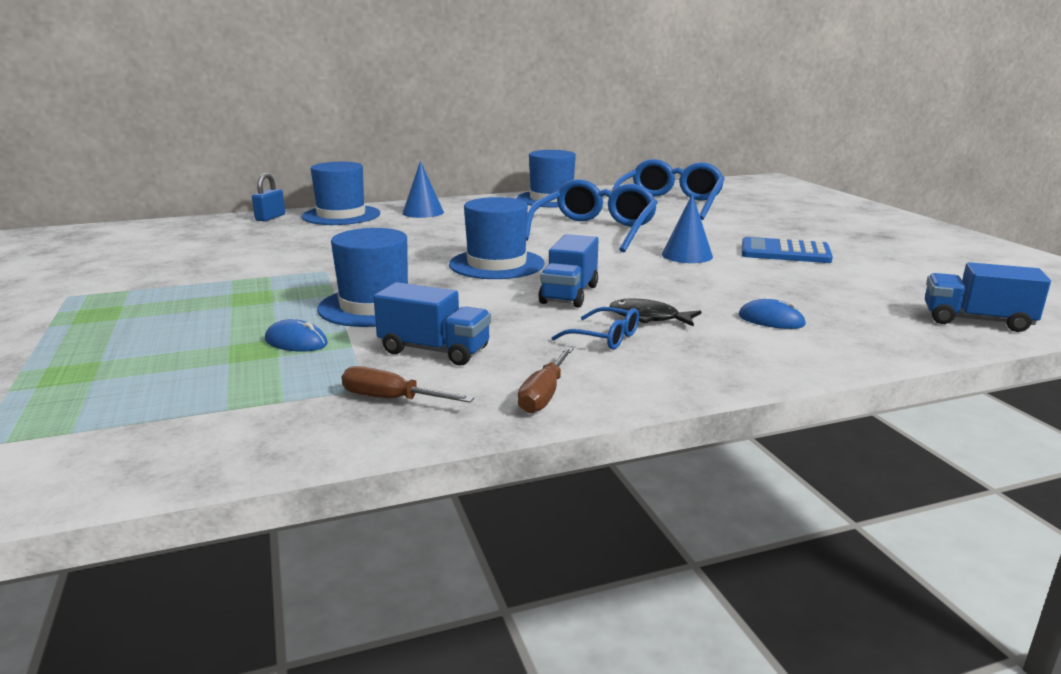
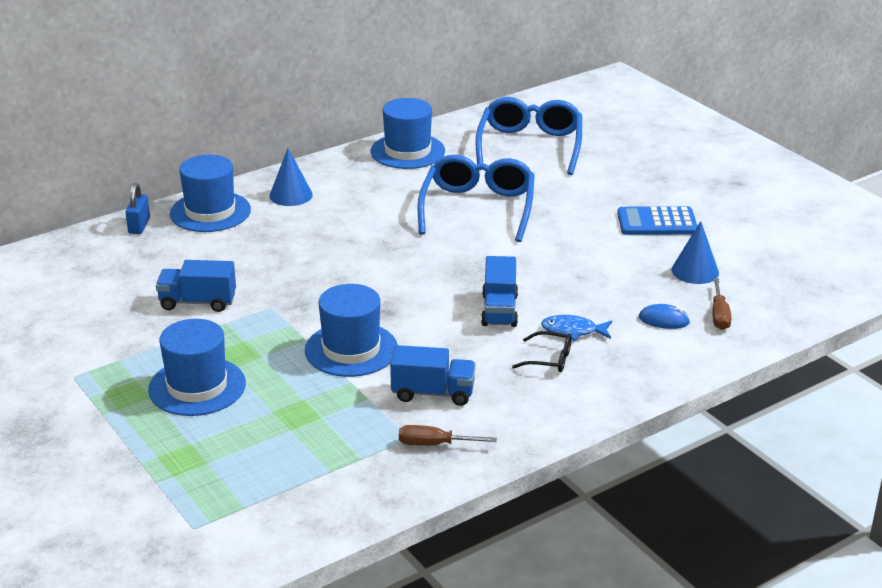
camera: 15 degrees left, 10 degrees up
blue mouse [265,319,328,351] -> none
blue hat [449,197,545,279] -> blue hat moved to [148,319,246,416]
brown screwdriver [518,347,574,413] -> brown screwdriver moved to [712,278,731,330]
blue glasses [552,307,639,349] -> black glasses [512,331,572,372]
black fish [610,299,701,327] -> blue fish [541,315,612,341]
blue cone [662,194,713,263] -> blue cone moved to [672,221,719,284]
blue truck [925,262,1051,332] -> blue truck moved to [156,260,236,312]

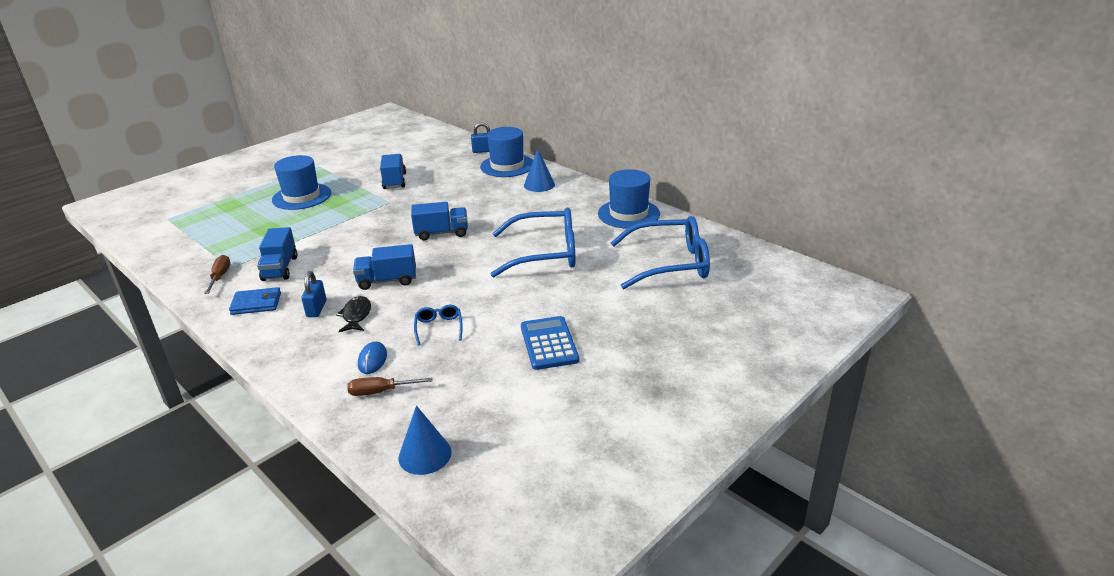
camera: 80 degrees right, 0 degrees up
blue hat [305,284,398,377] -> none
black glasses [512,331,572,372] -> blue padlock [301,271,327,317]
blue fish [541,315,612,341] -> black fish [336,296,371,332]
blue cone [672,221,719,284] -> blue cone moved to [398,405,452,475]
none -> blue wallet [229,287,281,315]
none -> blue truck [411,202,468,240]
none -> blue glasses [414,305,463,346]

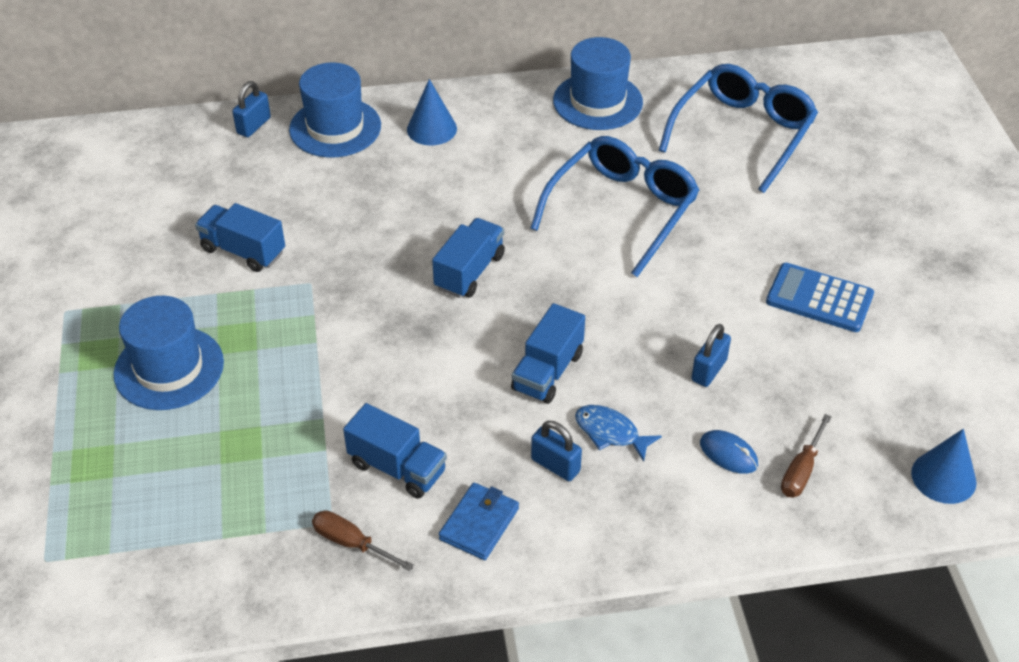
camera: 55 degrees left, 15 degrees up
black fish [336,296,371,332] -> blue fish [575,405,662,462]
blue glasses [414,305,463,346] -> blue padlock [691,324,731,387]

